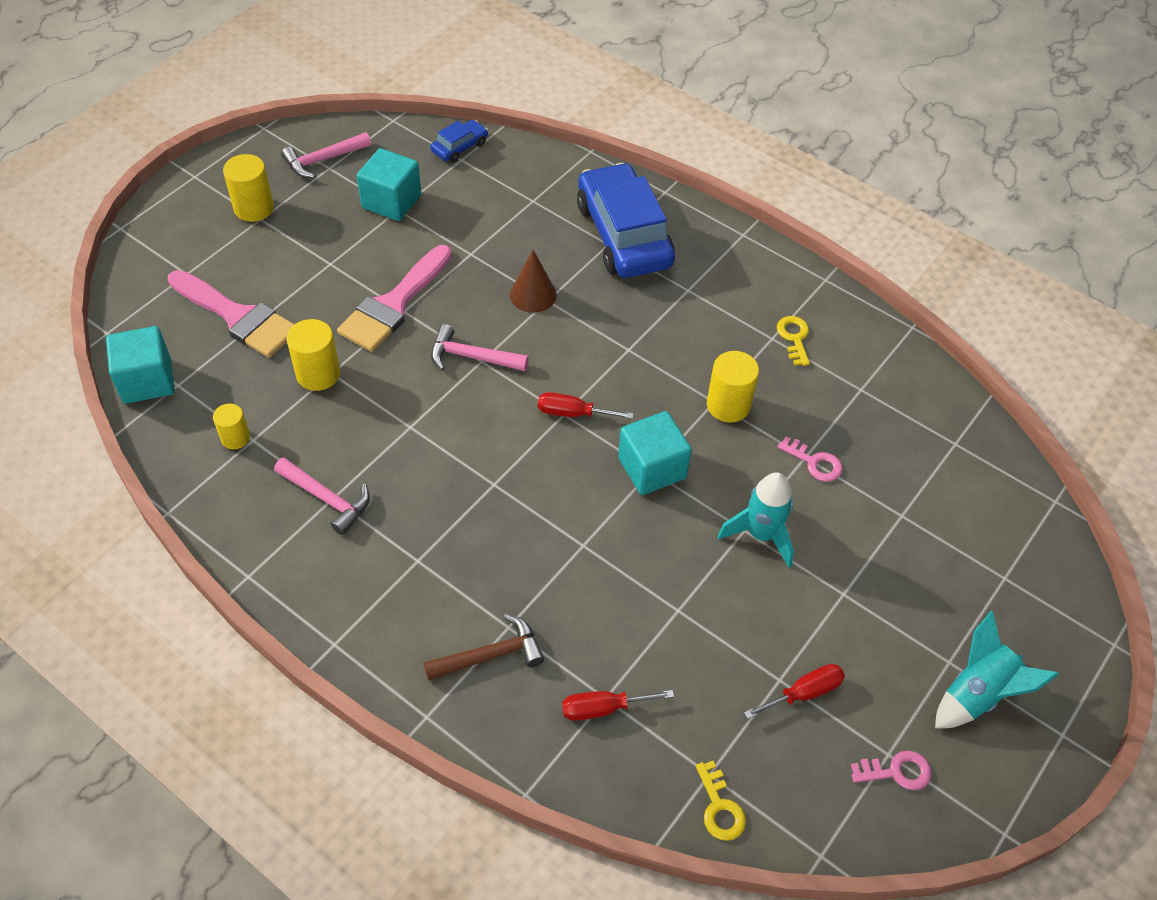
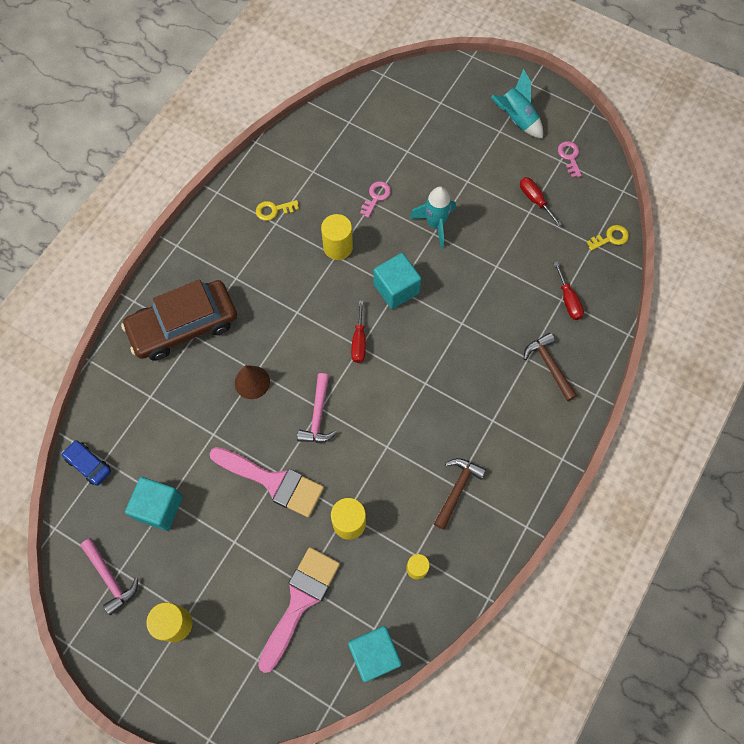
camera: 95 degrees left, 15 degrees up
pink hammer [274,457,370,535] -> brown hammer [434,458,486,530]
blue car [577,163,675,278] -> brown car [121,279,237,361]

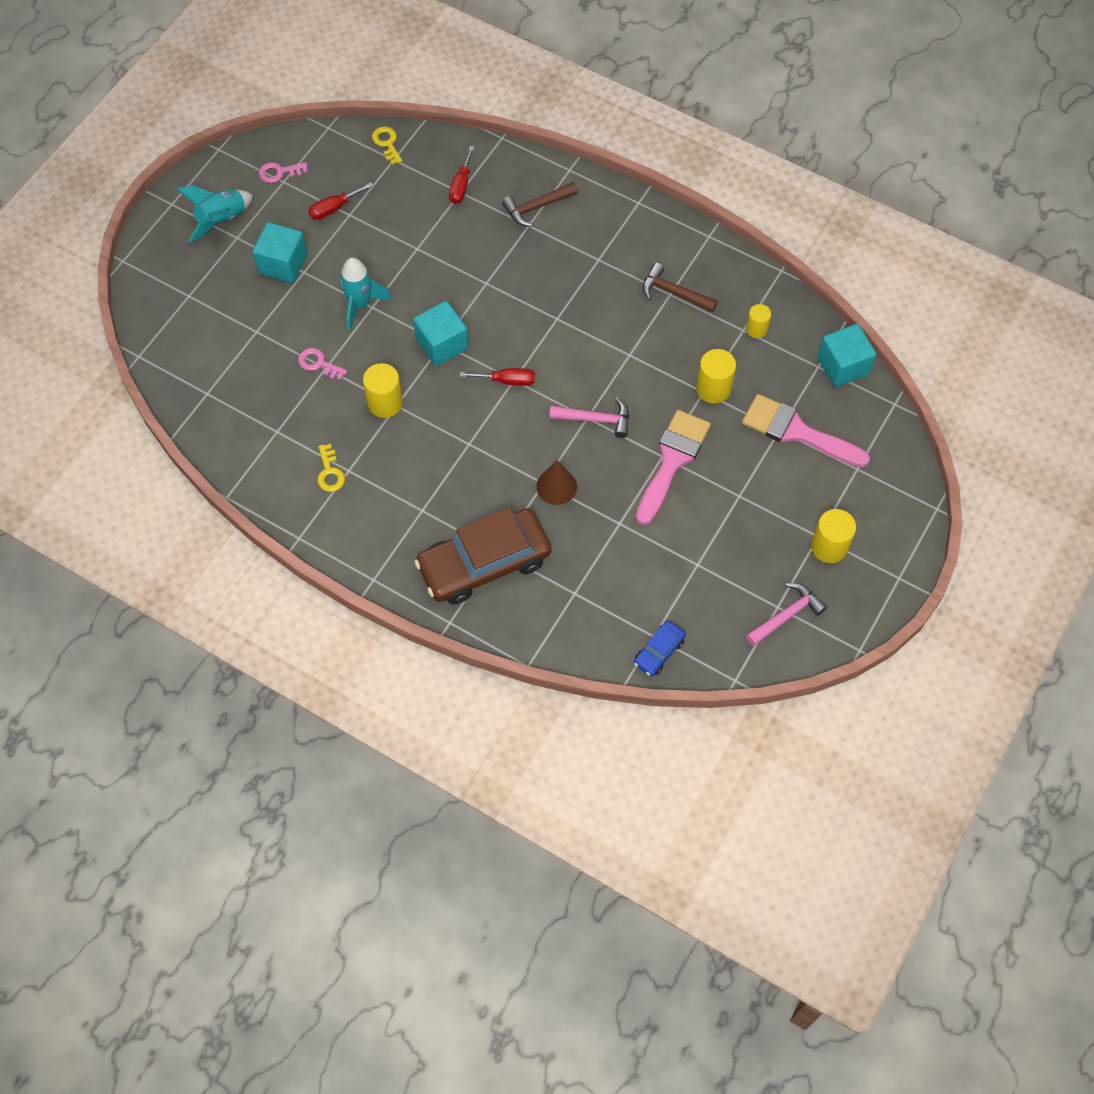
camera: 90 degrees left, 5 degrees down
brown car [121,279,237,361] -> brown car turned 90 degrees clockwise [414,507,552,605]
turquoise cube [125,477,183,531] -> turquoise cube moved to [253,222,307,283]
red screwdriver [554,261,584,320] -> red screwdriver turned 120 degrees clockwise [449,146,474,204]

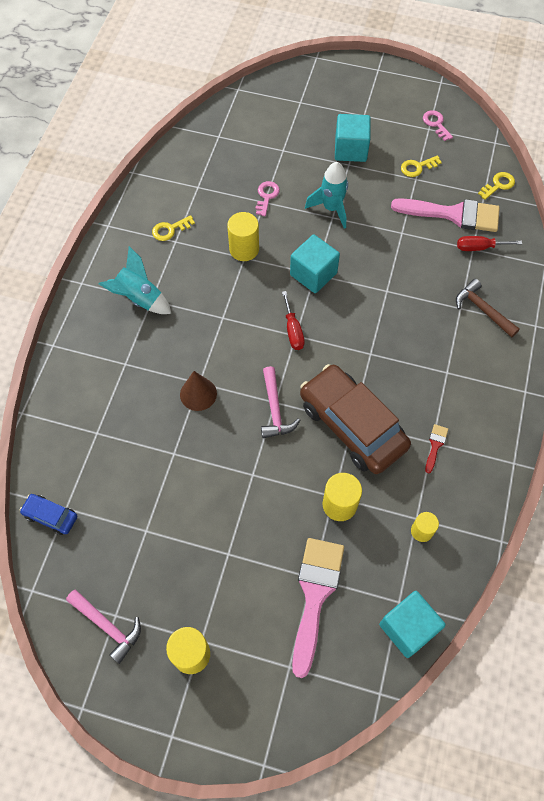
camera: 75 degrees right, 0 degrees up
turquoise rocket [177,185,253,242] -> turquoise rocket moved to [99,246,171,314]
red screwdriver [308,182,373,220] -> yellow key [401,155,442,177]
brown car [414,507,552,605] -> brown car moved to [300,364,411,474]
pink brush [636,410,711,525] -> pink brush moved to [391,198,500,232]
brown hammer [643,263,718,312] -> red brush [425,424,448,473]

